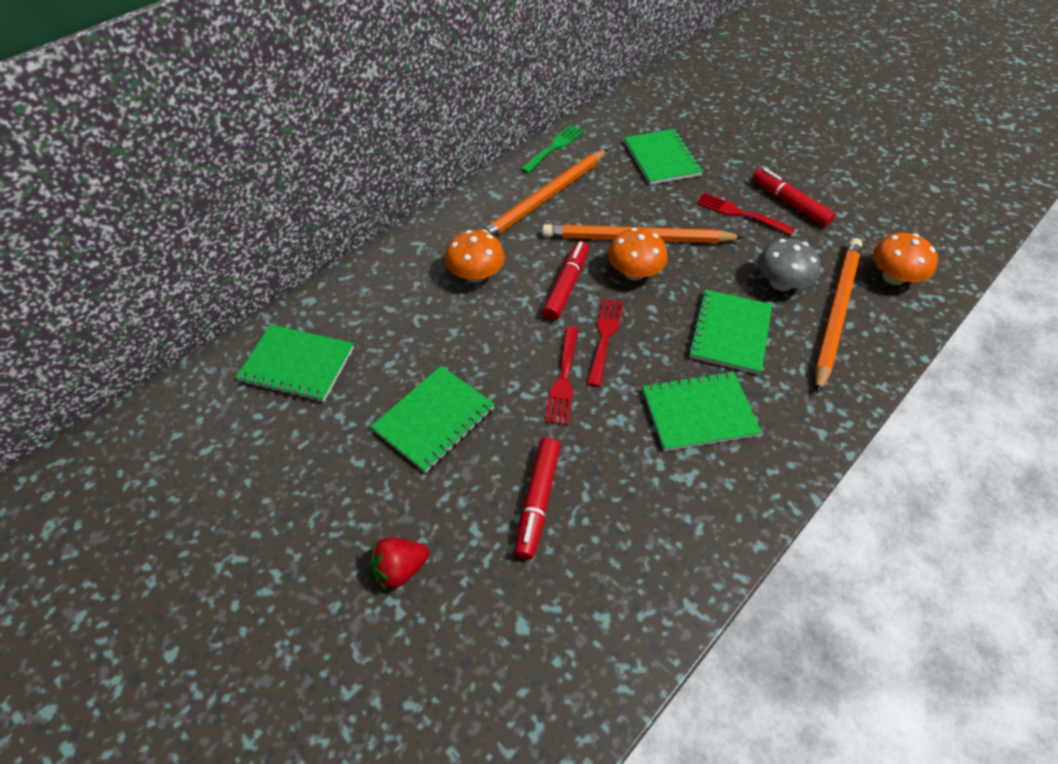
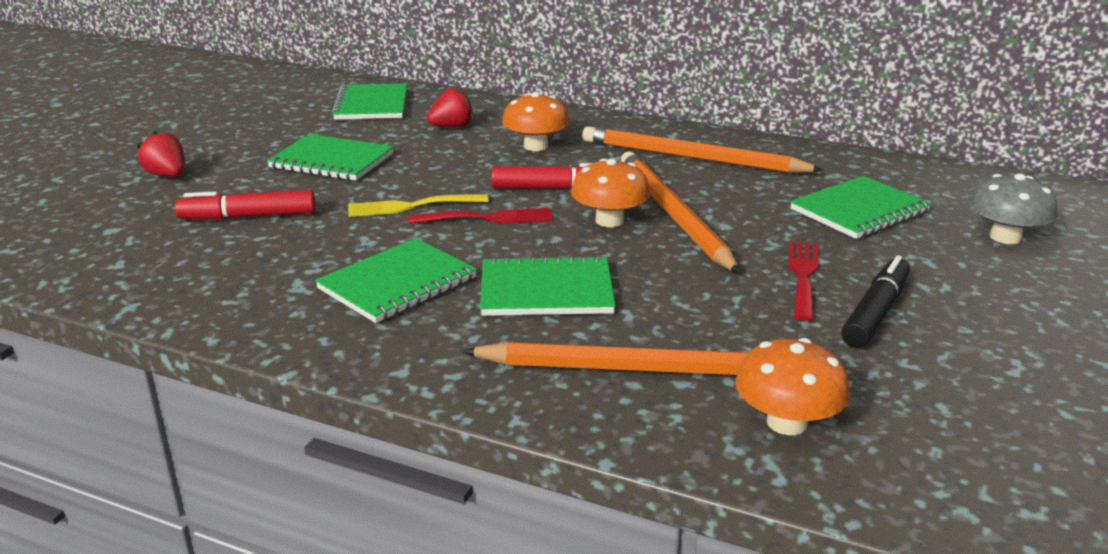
camera: 70 degrees right, 25 degrees down
green fork [521,125,584,173] -> none
red fork [545,327,579,426] -> yellow fork [348,194,488,217]
green notebook [642,371,762,452] -> green notebook turned 75 degrees clockwise [315,238,477,323]
red marker [752,168,835,227] -> black marker [842,255,910,348]
grey mushroom [758,238,820,291] -> grey mushroom moved to [969,173,1058,244]
none -> red strawberry [427,87,474,128]

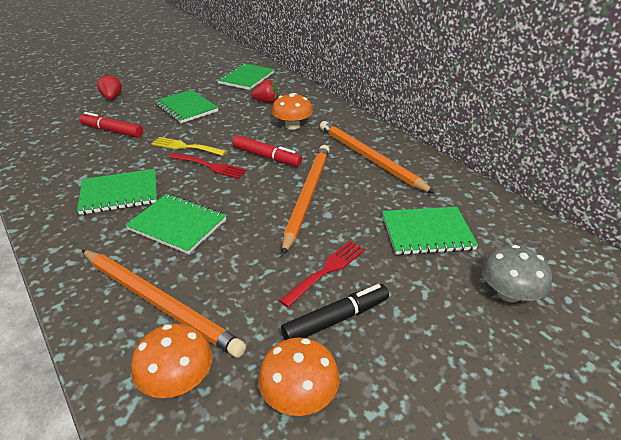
camera: 30 degrees right, 10 degrees up
orange mushroom [571,159,651,227] -> orange mushroom moved to [258,337,340,416]

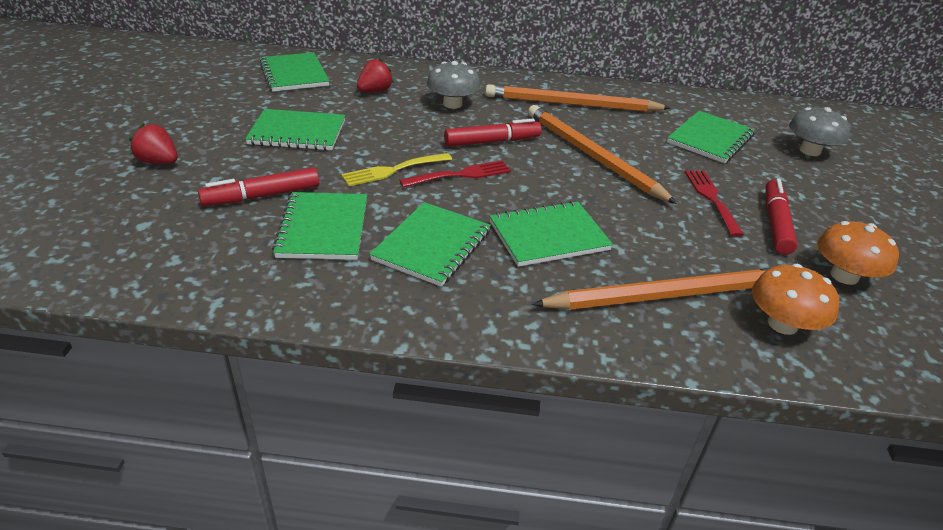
camera: 50 degrees left, 0 degrees up
orange mushroom [272,93,313,130] -> grey mushroom [427,61,480,109]
black marker [281,284,389,340] -> red marker [765,178,798,255]
none -> green notebook [272,192,367,260]

